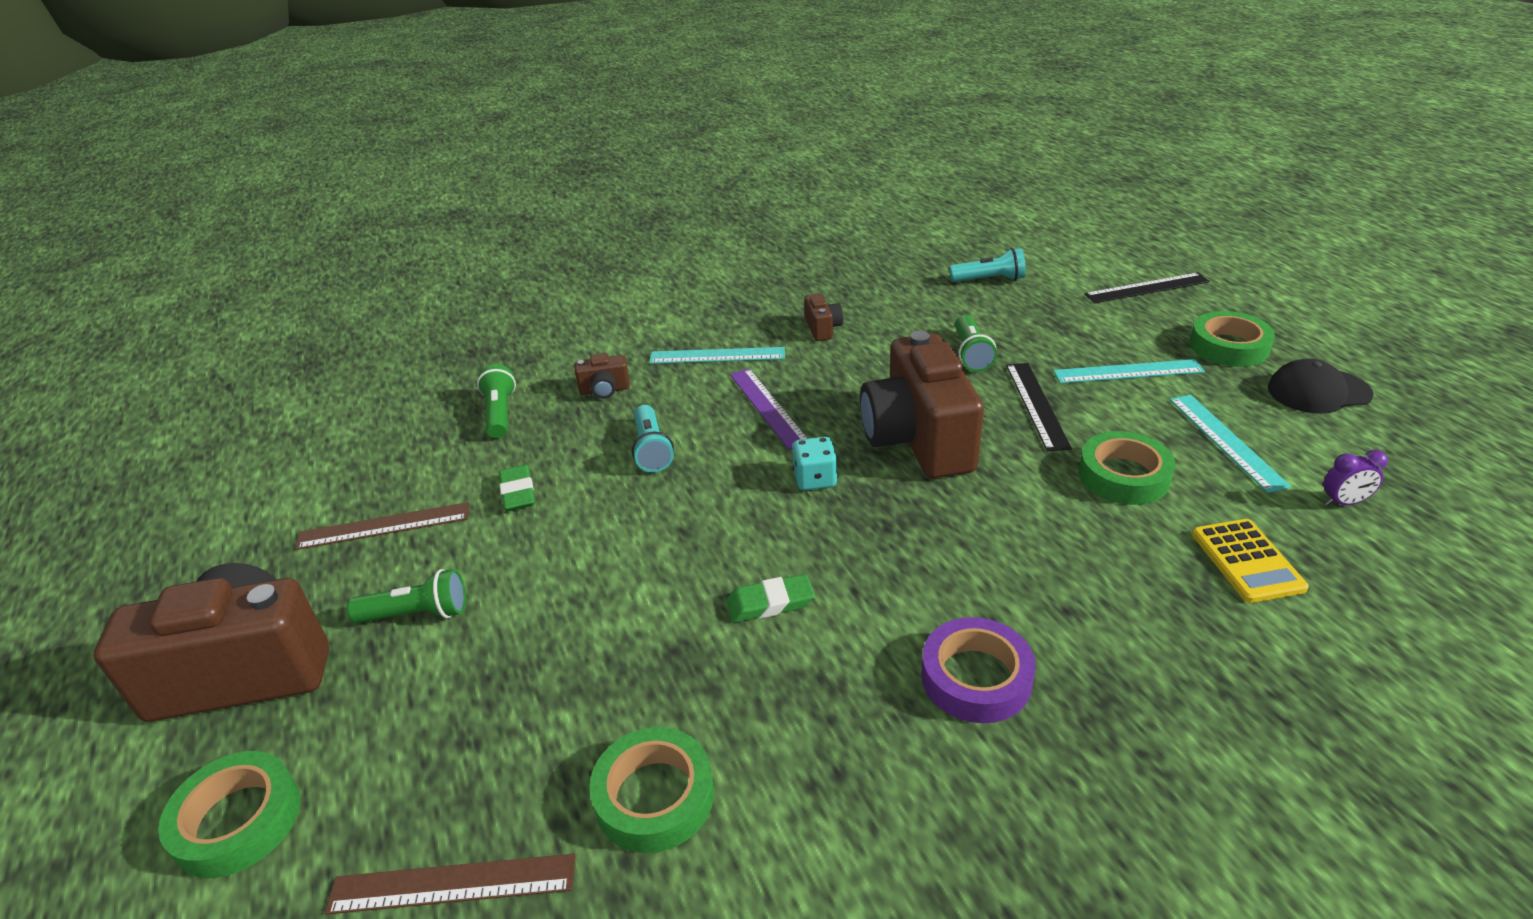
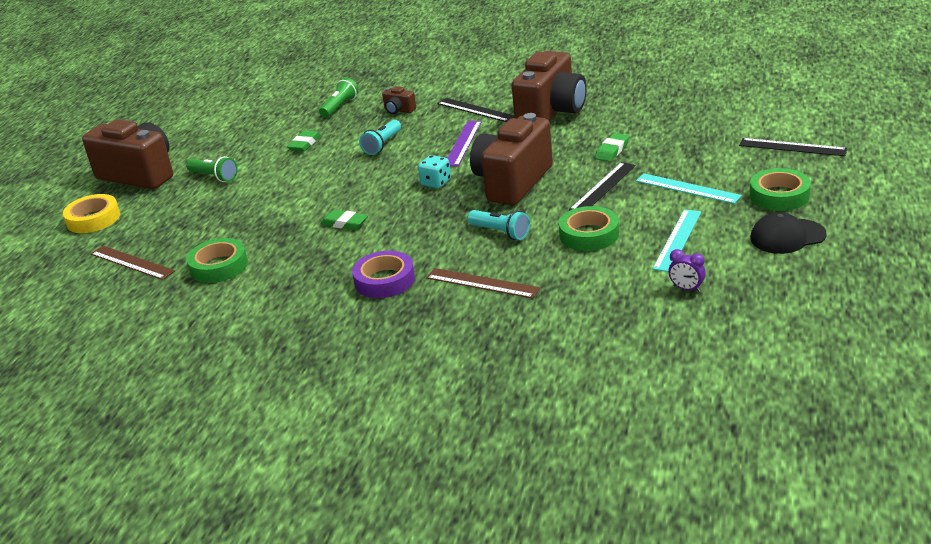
camera: 40 degrees right, 5 degrees down
green tape [158,751,300,878] -> yellow tape [63,194,120,233]
brown ruler [295,502,469,550] -> brown ruler moved to [426,268,540,299]
turquoise ruler [649,347,785,364] -> black ruler [437,98,514,122]
brown camera [804,293,843,341] -> brown camera [512,51,587,121], size x2.42
turquoise flashlight [949,248,1026,282] -> turquoise flashlight moved to [467,210,530,240]
green flashlight [955,315,997,372] -> green eraser [595,133,629,162]
yellow calculator [1192,519,1309,603] -> none
black cap [1268,359,1374,414] -> black cap turned 45 degrees counterclockwise [750,212,827,254]

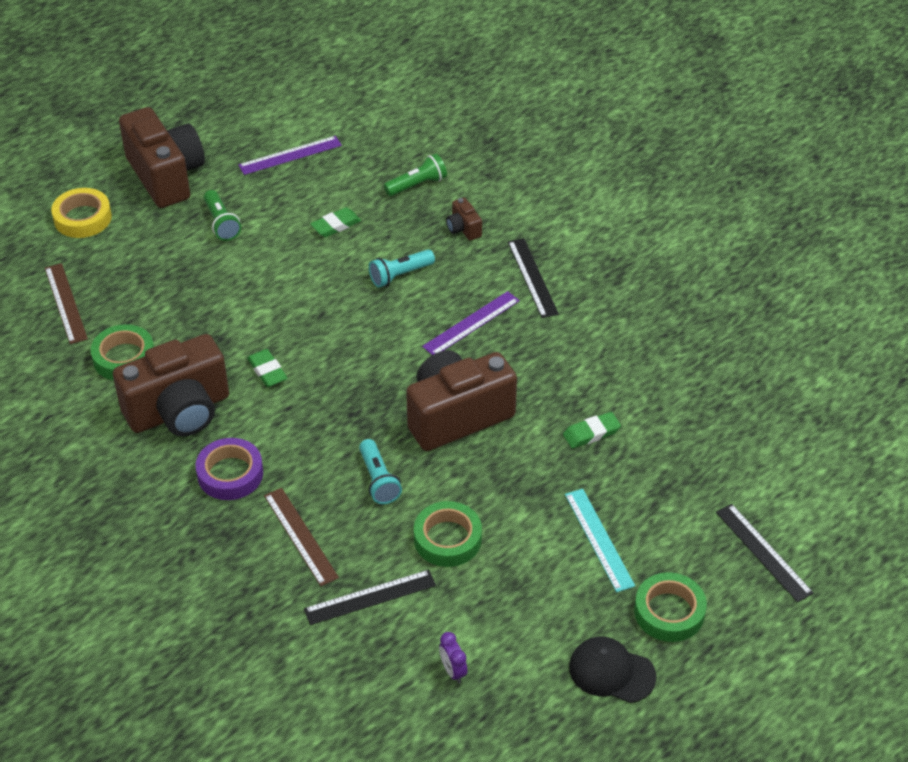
camera: 30 degrees right, 15 degrees up
turquoise dice [418,155,451,188] -> none
brown camera [512,51,587,121] -> brown camera moved to [113,334,229,436]
black ruler [569,162,635,210] -> black ruler moved to [304,570,436,625]
turquoise ruler [652,209,701,272] -> none
none -> purple ruler [238,136,342,175]

